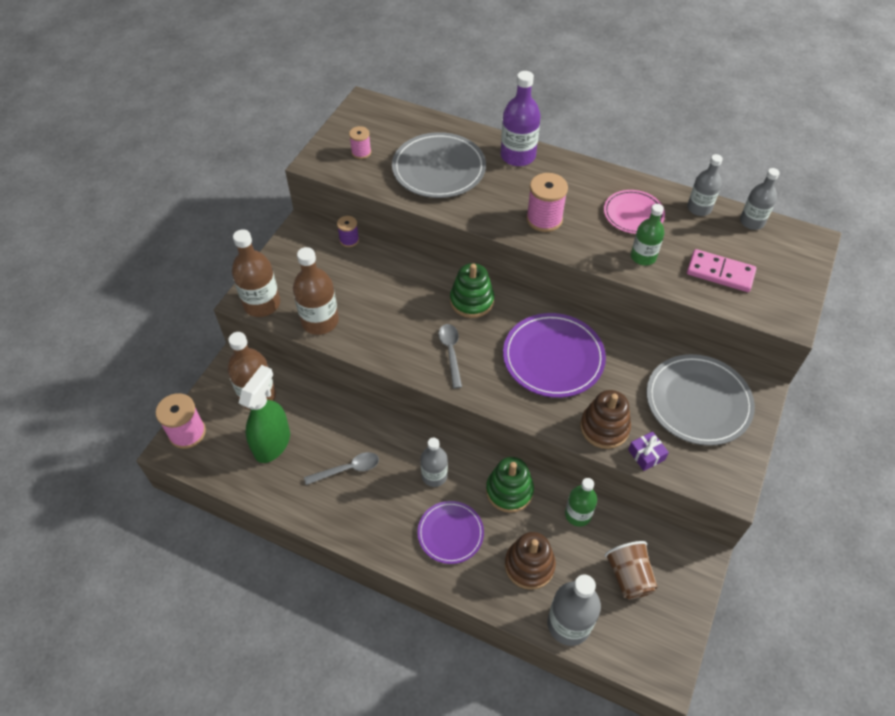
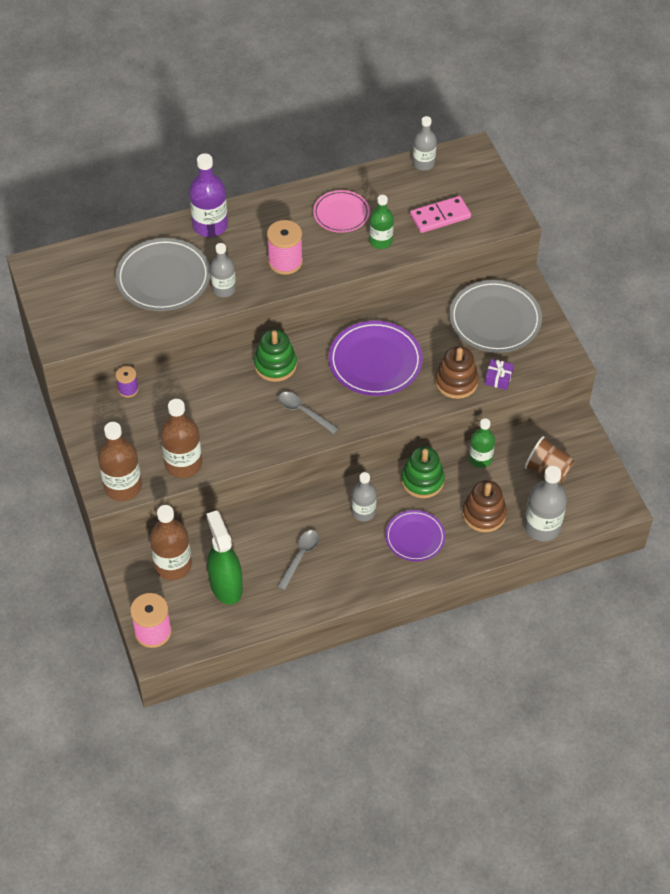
camera: 45 degrees left, 0 degrees up
pink spool [349,126,371,159] -> none
grey bottle [687,154,723,216] -> grey bottle moved to [210,243,236,297]

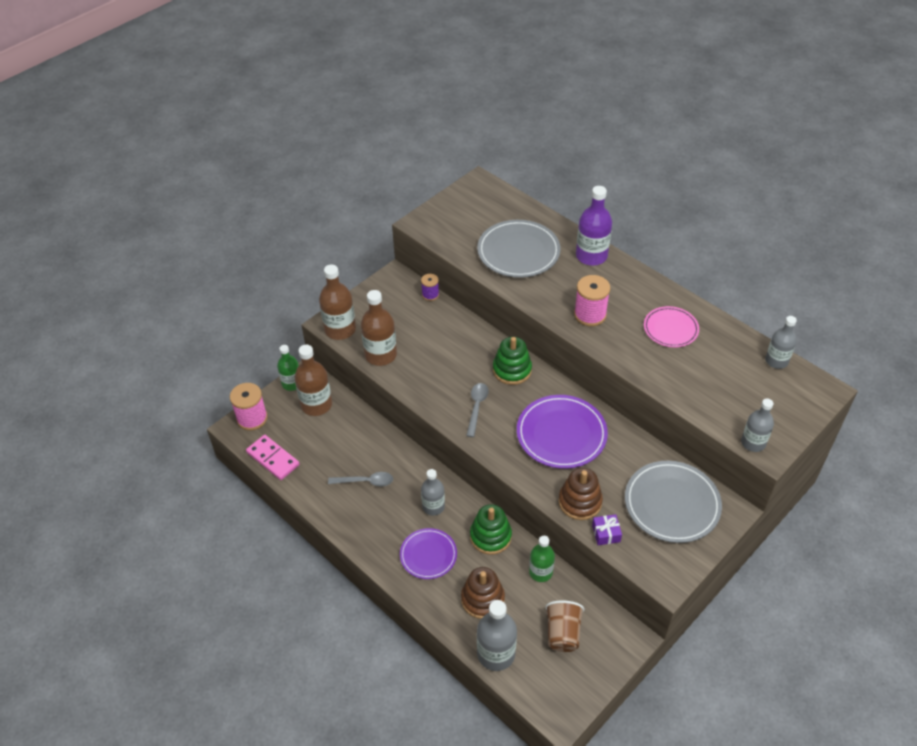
camera: 65 degrees right, 5 degrees down
green spray bottle [207,510,243,605] -> none
grey bottle [210,243,236,297] -> grey bottle moved to [741,398,774,452]
green bottle [369,195,394,249] -> green bottle moved to [277,345,299,391]
pink domino [410,196,471,233] -> pink domino moved to [246,435,299,480]

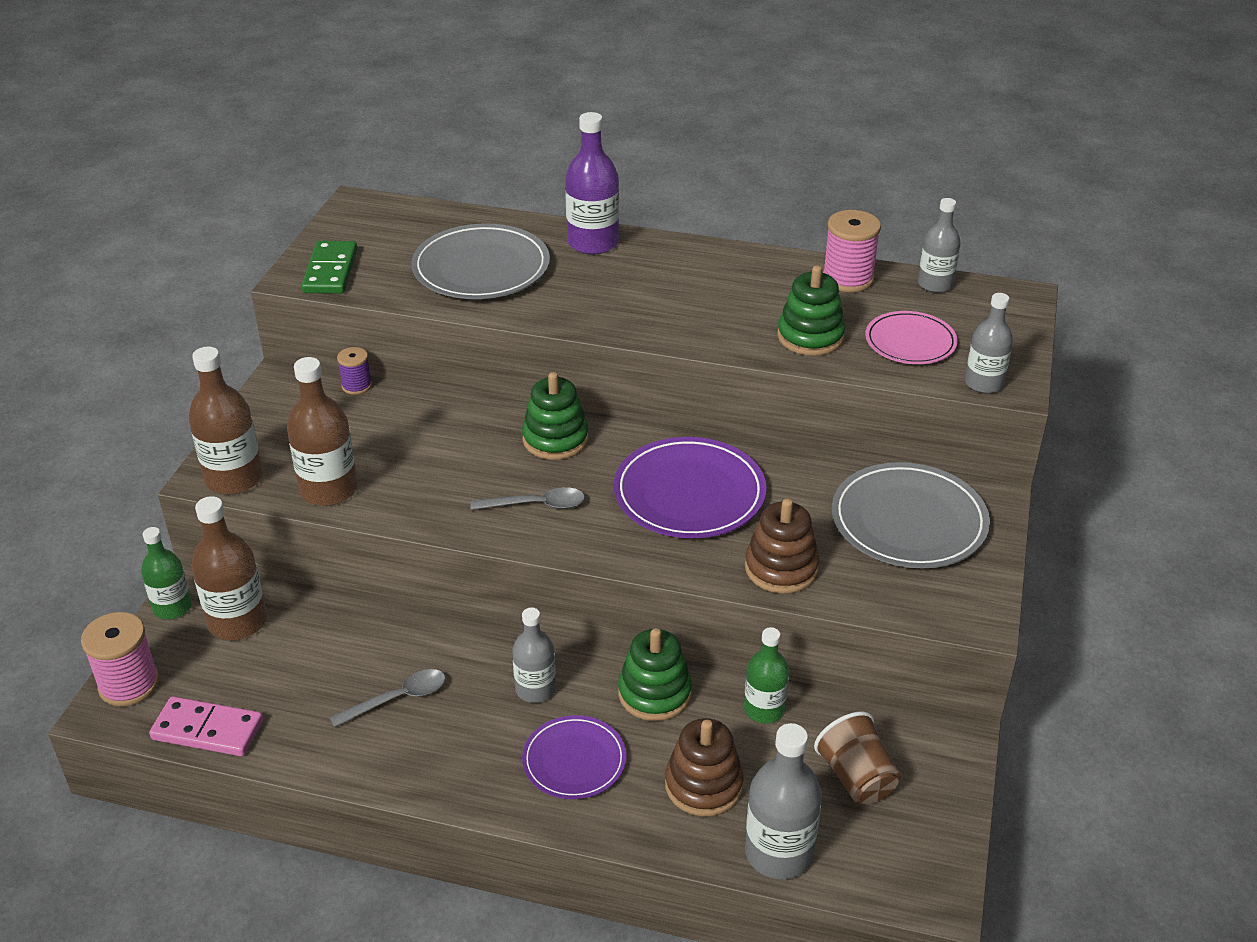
camera: 30 degrees left, 10 degrees down
grey spoon [466,383,489,437] -> grey spoon turned 105 degrees clockwise [470,487,585,510]
pink spool [574,275,611,326] -> pink spool moved to [823,210,881,292]
purple gift [592,514,622,545] -> none
pink plate [644,306,699,347] -> pink plate moved to [865,311,958,364]
none -> green domino [301,241,358,294]
none -> green stacking toy [777,265,845,356]

